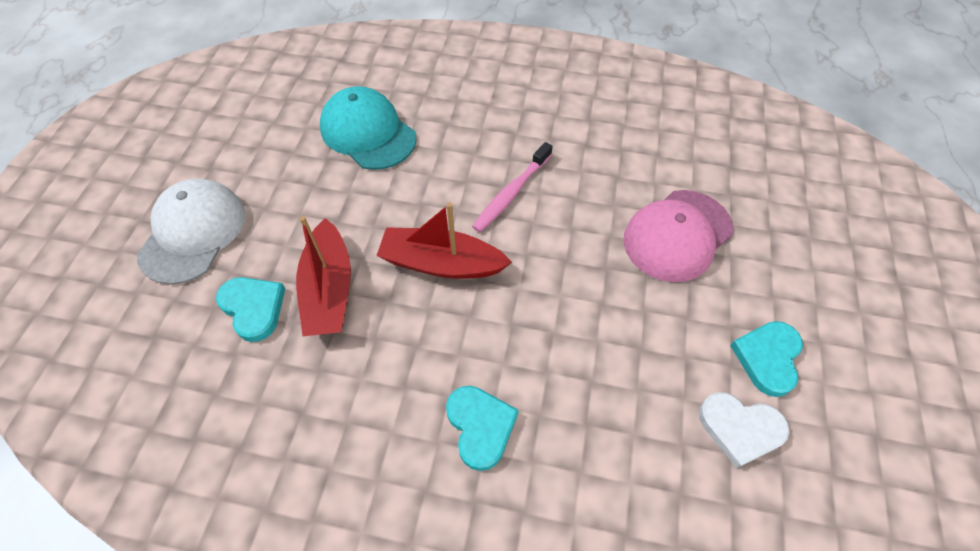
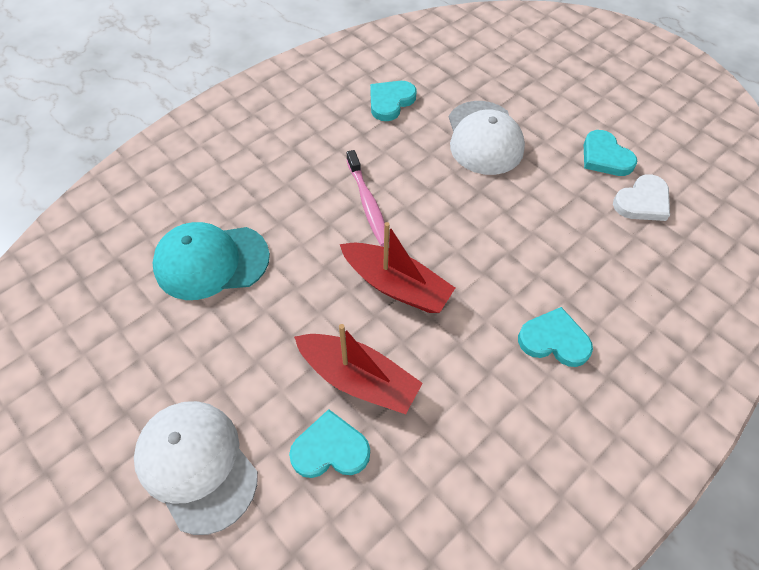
camera: 55 degrees left, 0 degrees up
red boat [376,203,512,279] -> red boat turned 105 degrees counterclockwise [340,222,455,313]
pink cap [624,190,733,282] -> white cap [449,101,525,175]
none -> turquoise heart [370,81,417,121]

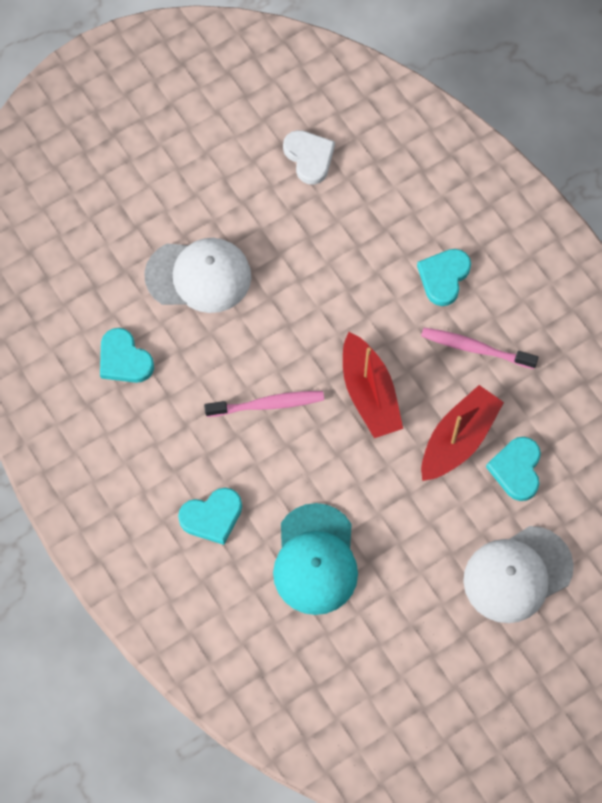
camera: 80 degrees left, 10 degrees up
red boat [340,222,455,313] -> red boat turned 120 degrees clockwise [343,332,403,438]
turquoise heart [584,130,637,176] -> turquoise heart moved to [178,488,242,545]
none -> pink toothbrush [421,328,538,369]

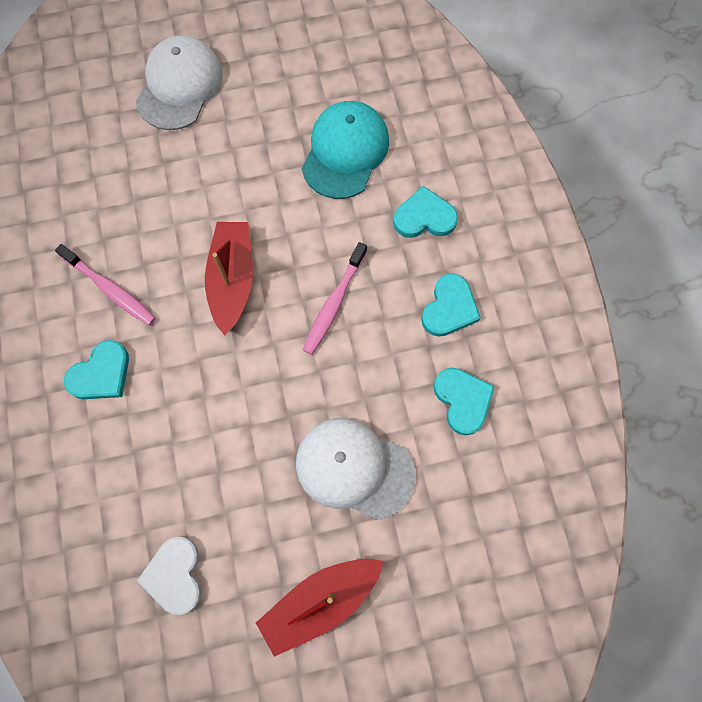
camera: 160 degrees left, 5 degrees up
pink toothbrush [204,391,324,417] -> pink toothbrush turned 75 degrees counterclockwise [303,242,367,355]
red boat [421,385,504,481] -> red boat moved to [256,559,384,657]
white cap [463,526,574,623] -> white cap turned 60 degrees counterclockwise [136,35,223,130]
turquoise heart [486,437,541,501] -> turquoise heart moved to [421,273,481,337]

